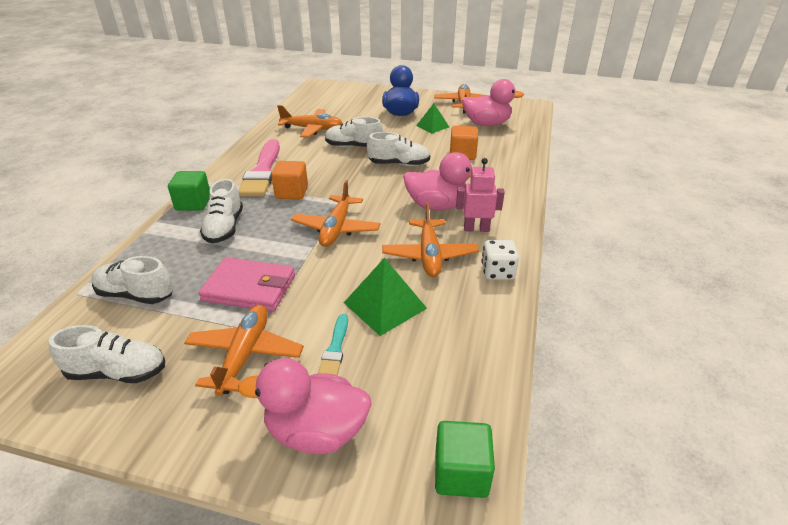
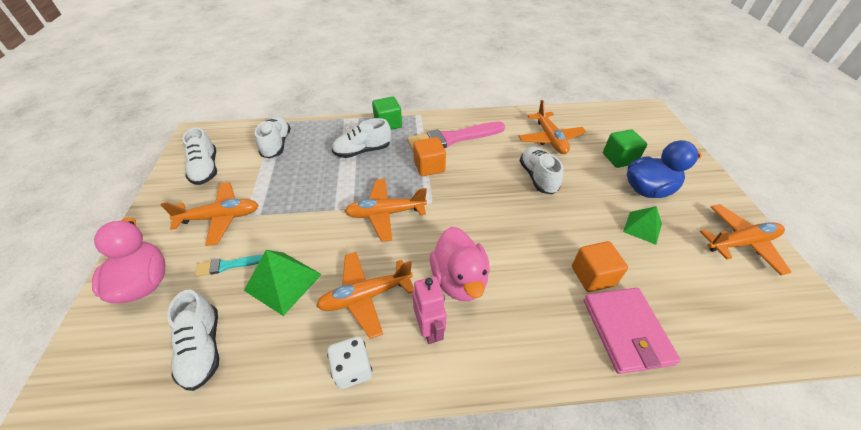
camera: 70 degrees right, 10 degrees up
pink wallet [198,257,295,312] -> pink wallet moved to [584,288,681,374]
white shoe [367,132,430,166] -> white shoe moved to [167,290,219,391]
green cube [435,421,495,498] -> green cube moved to [603,129,647,168]
pink duck [462,79,524,126] -> none

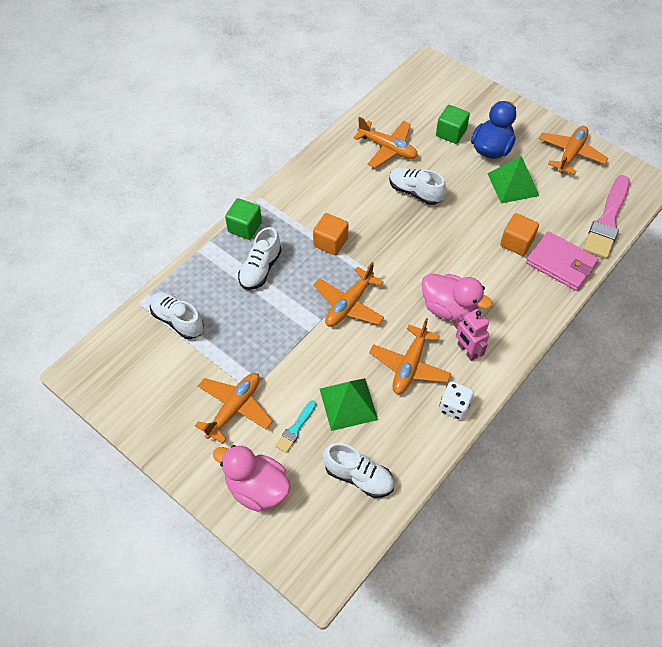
camera: 45 degrees left, 10 degrees up
white shoe [182,127,217,185] -> none
pink brush [407,121,505,153] -> pink brush moved to [583,175,630,259]
pink robot [412,276,447,344] -> pink robot turned 150 degrees counterclockwise [455,309,489,361]
green pyramid [623,206,662,245] -> green pyramid [487,156,539,203], size x1.53

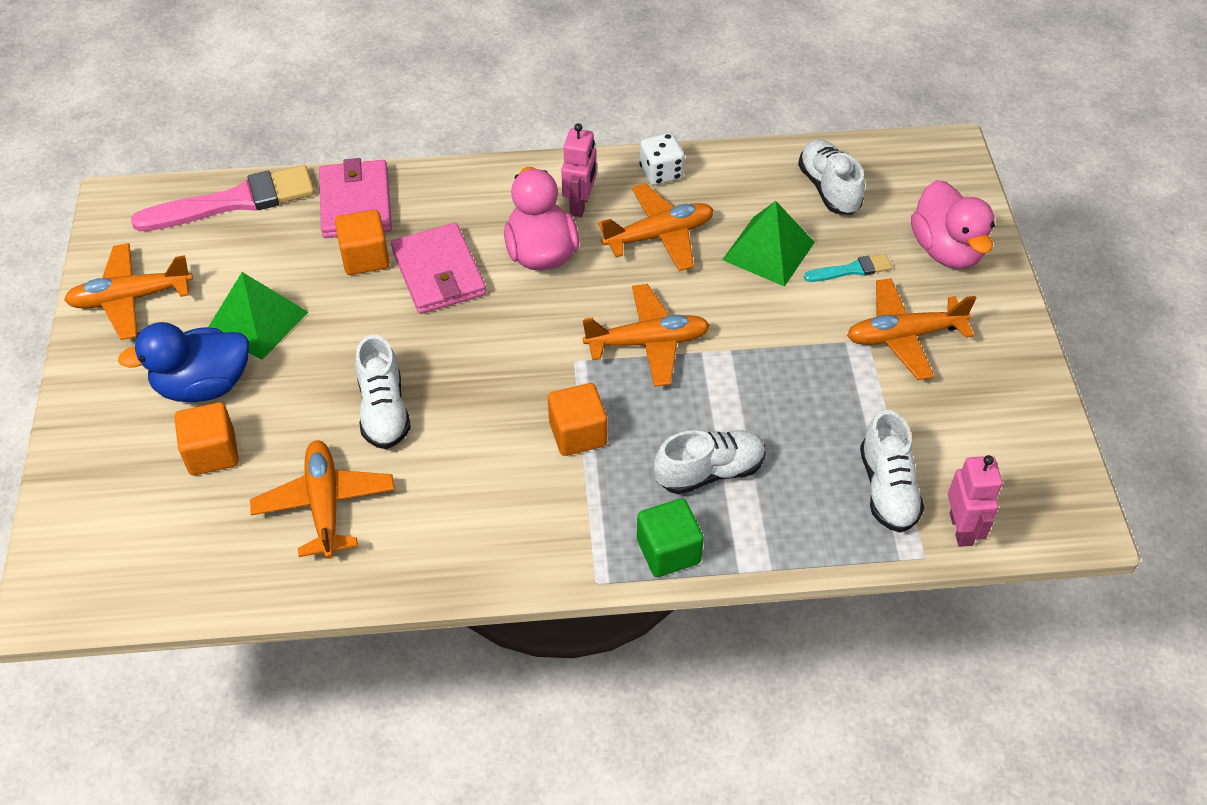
camera: 135 degrees left, 5 degrees down
green cube [436,105,470,144] -> orange cube [174,402,239,475]
none -> pink wallet [391,223,486,314]
none -> pink robot [948,455,1002,547]

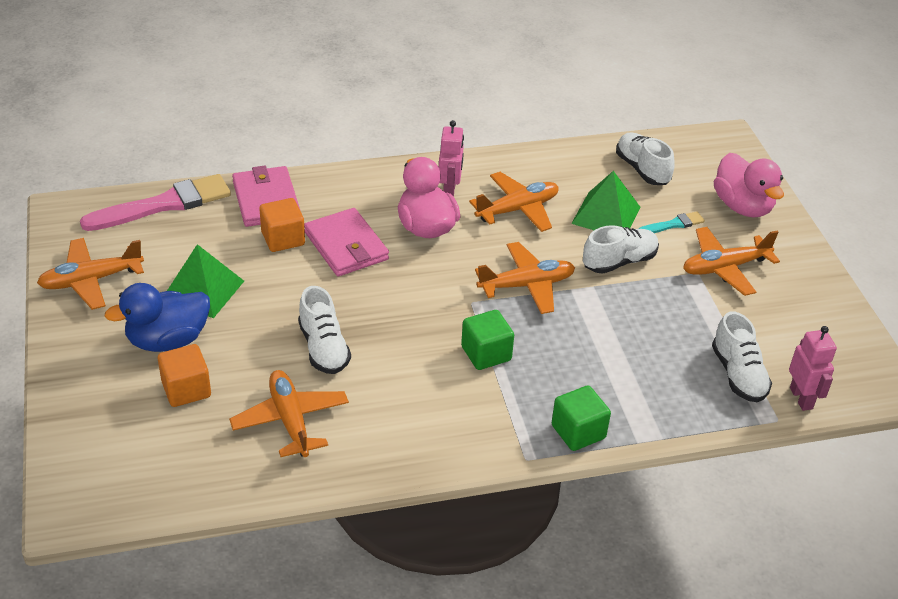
camera: 10 degrees left, 10 degrees down
orange cube [548,383,607,456] -> green cube [461,310,514,370]
white dice [640,133,685,185] -> none
white shoe [654,430,766,494] -> white shoe moved to [583,225,659,274]

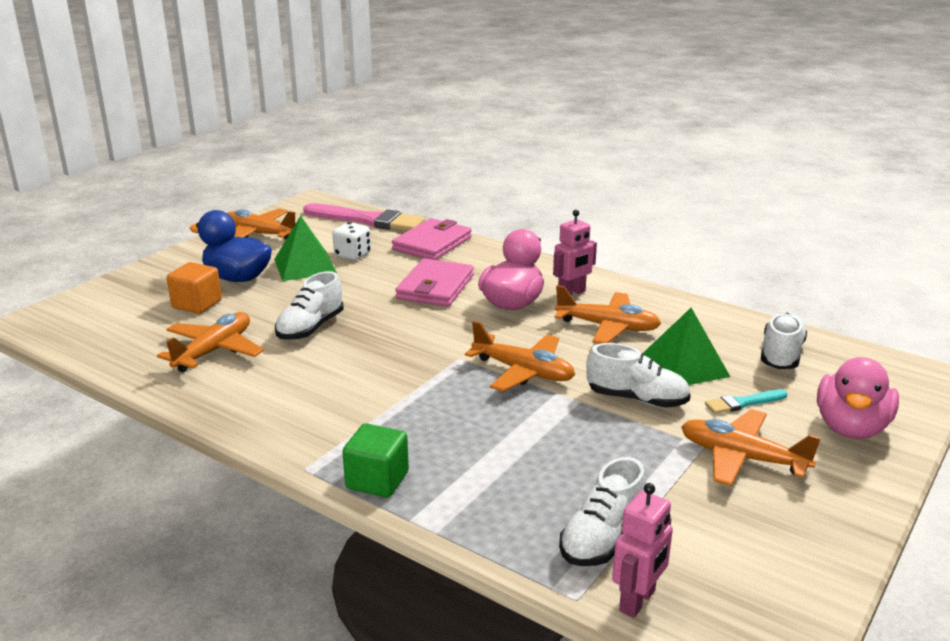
camera: 50 degrees right, 15 degrees down
orange cube [259,198,305,252] -> none
green cube [461,310,514,370] -> none
turquoise brush [639,211,705,233] -> turquoise brush turned 135 degrees clockwise [705,389,787,414]
none -> white dice [332,222,371,260]

